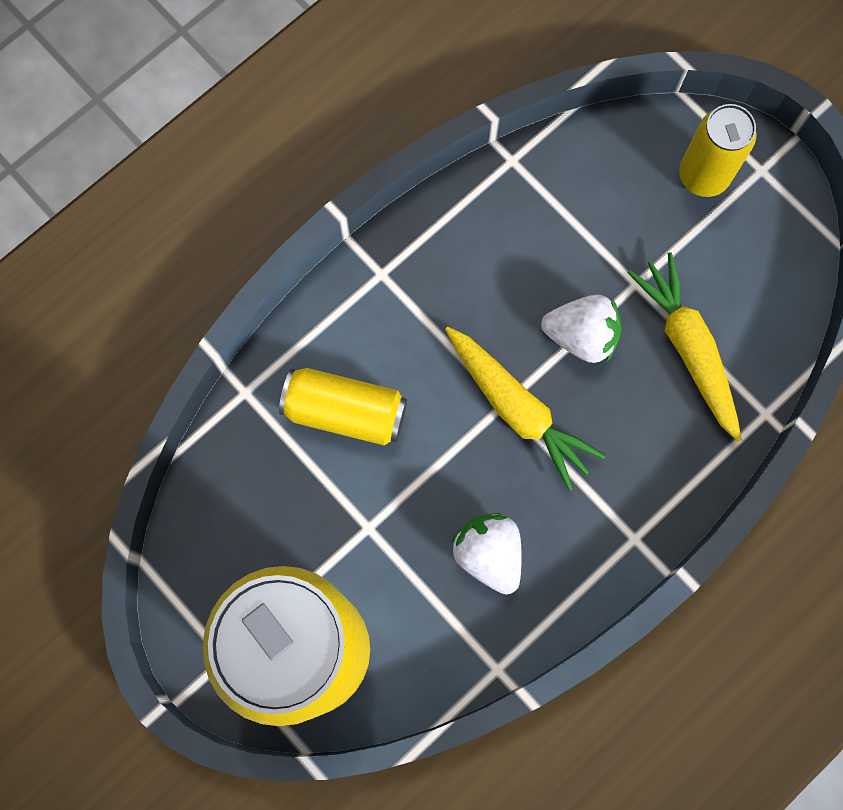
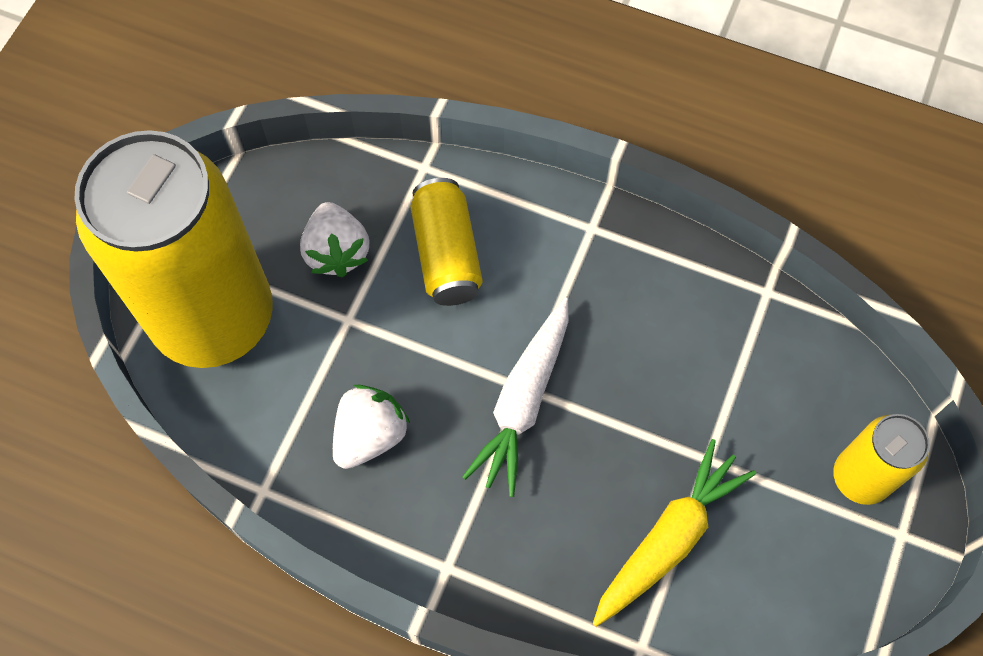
camera: 65 degrees right, 10 degrees down
yellow carrot [445,327,606,491] -> white carrot [462,298,568,497]
white strawberry [541,294,621,363] -> white strawberry moved to [300,202,369,277]

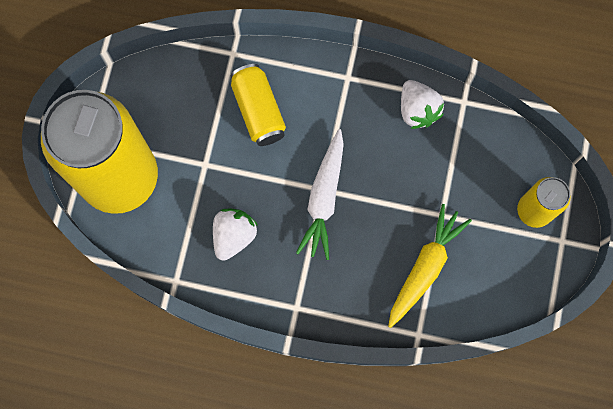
camera: 10 degrees left, 10 degrees up
white strawberry [300,202,369,277] -> white strawberry moved to [401,80,444,129]

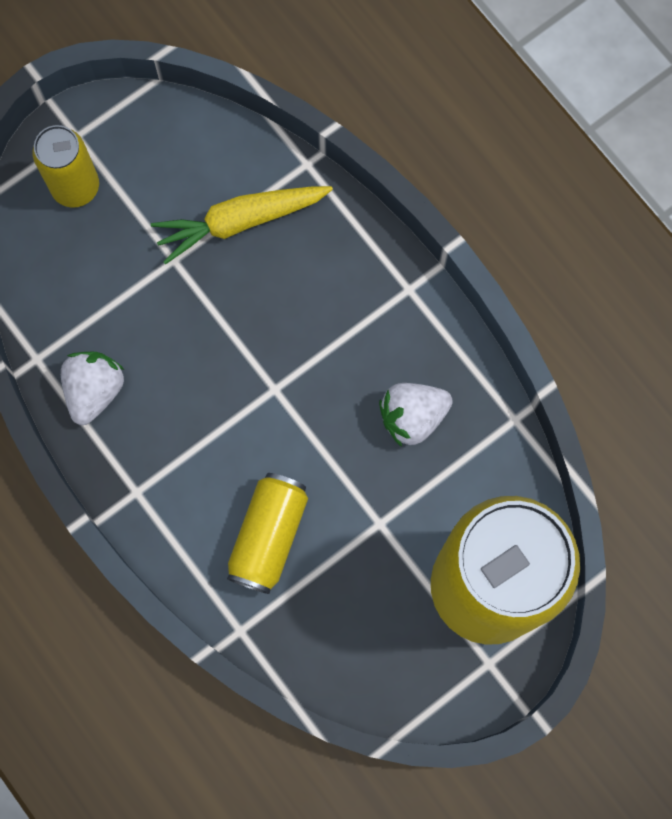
camera: 140 degrees left, 0 degrees up
white carrot [296,129,344,260] -> none

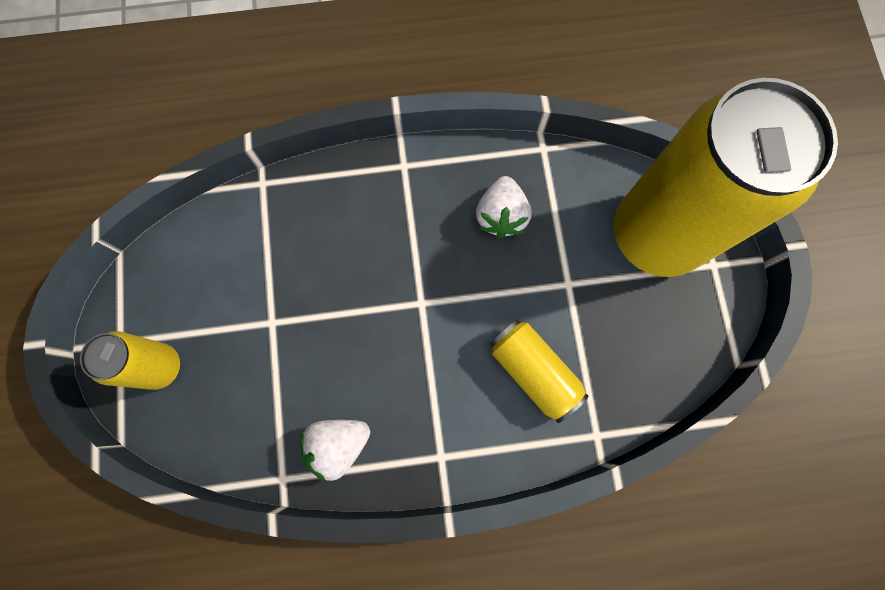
camera: 60 degrees left, 0 degrees up
white strawberry [61,352,124,425] -> white strawberry turned 75 degrees counterclockwise [301,420,370,481]
yellow carrot [151,186,333,265] -> none

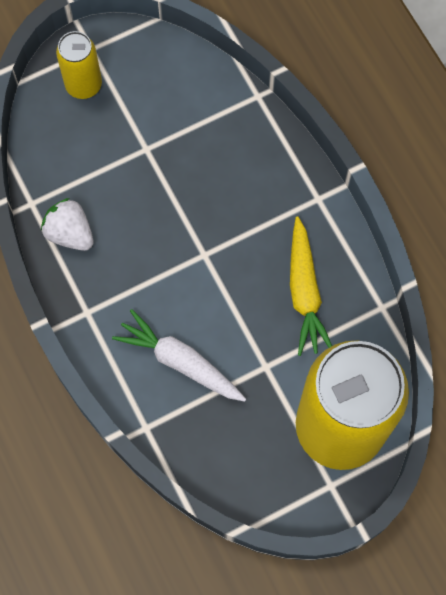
camera: 70 degrees right, 5 degrees down
white strawberry [476,176,531,238] -> yellow carrot [290,216,332,356]
yellow can [490,319,589,423] -> white carrot [112,309,246,402]

